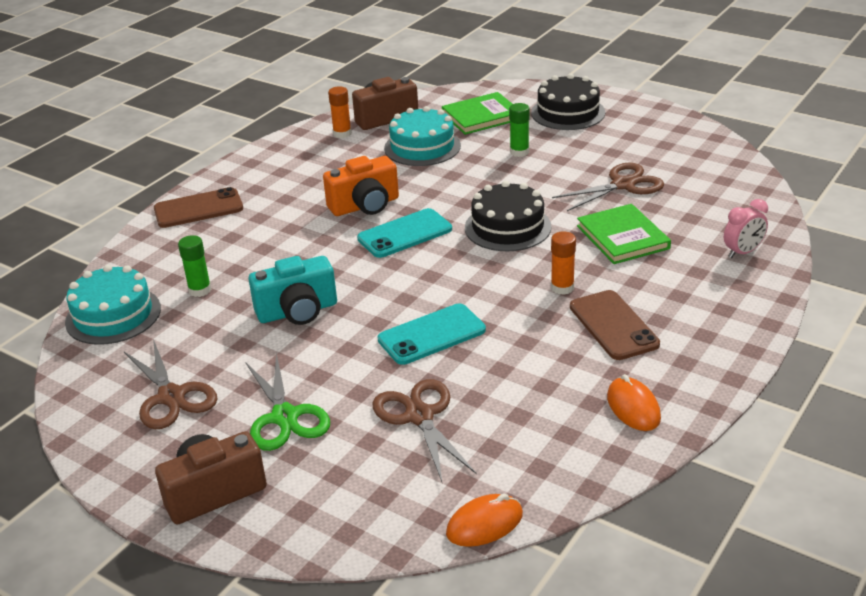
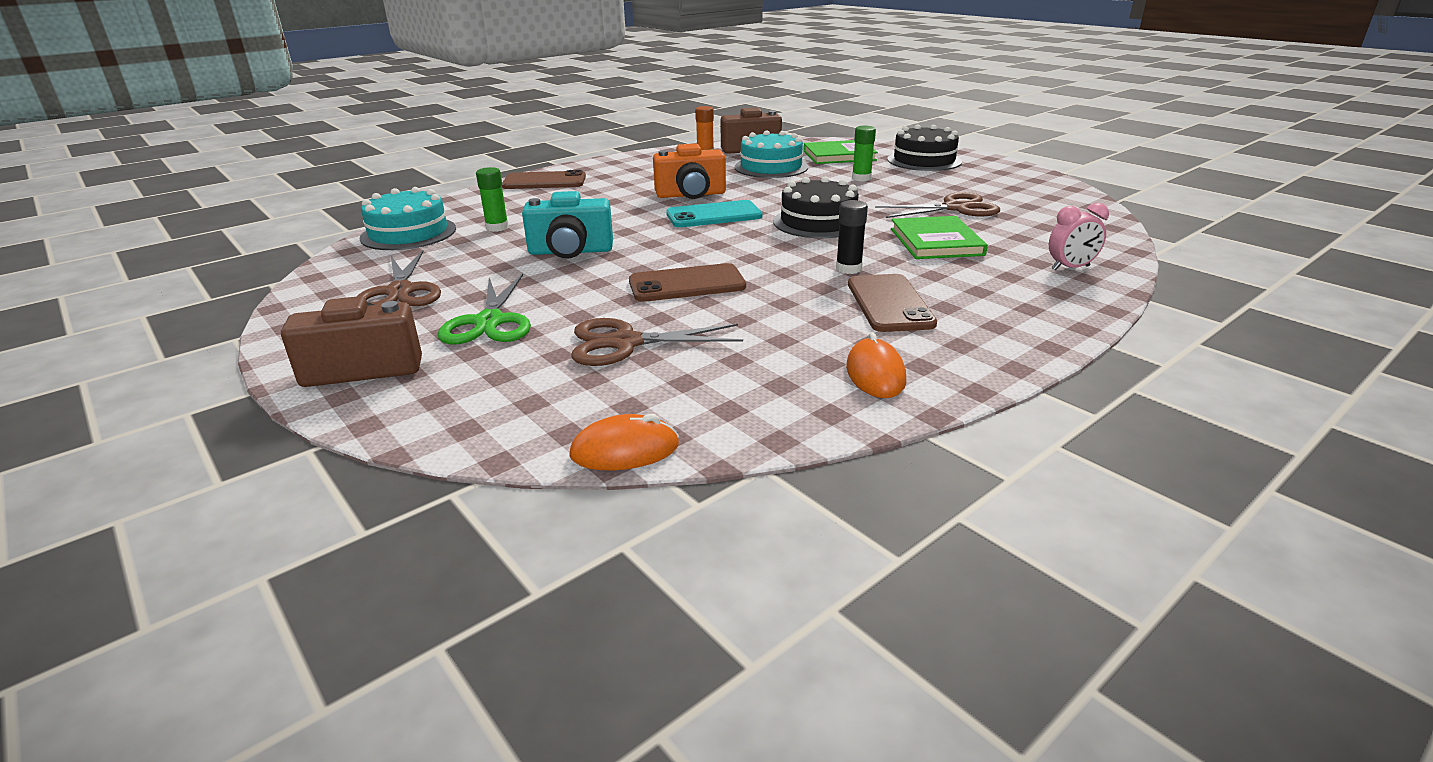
camera: 15 degrees right, 5 degrees down
brown scissors [373,379,477,482] -> brown scissors turned 90 degrees counterclockwise [571,318,743,366]
turquoise phone [377,304,486,365] -> brown phone [629,263,746,302]
orange glue stick [551,231,576,295] -> black glue stick [836,200,868,274]

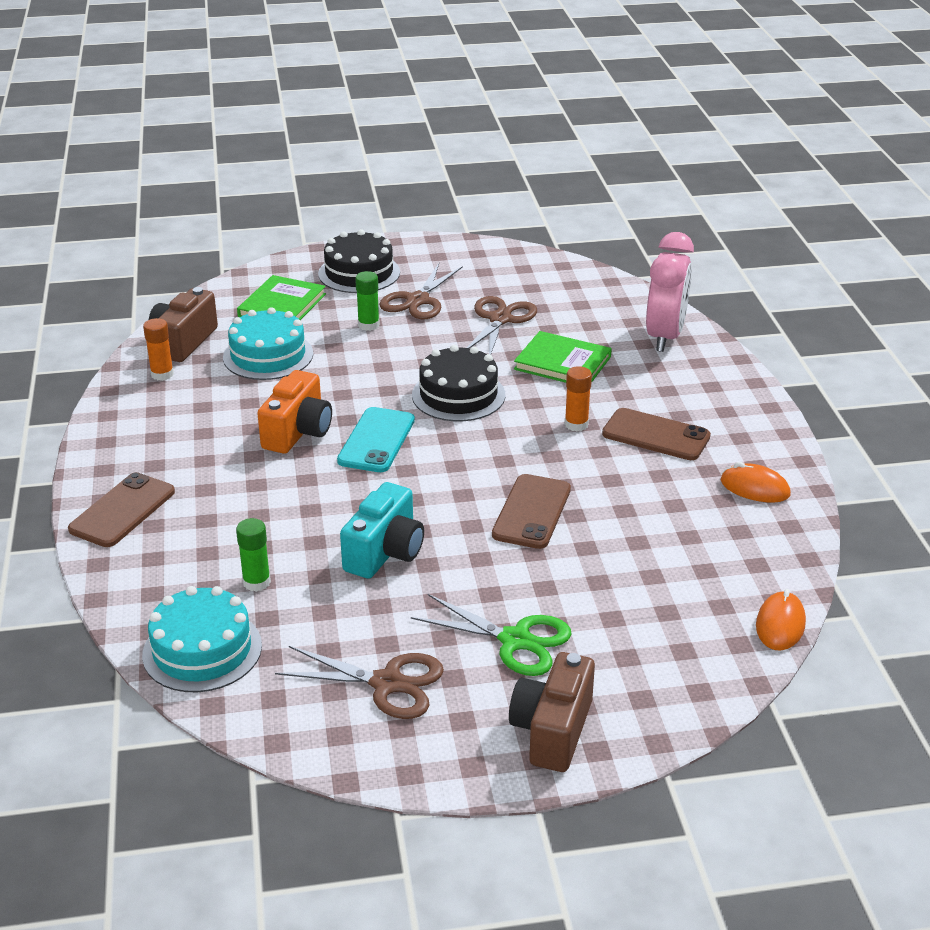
camera: 60 degrees left, 5 degrees up
brown scissors [571,318,743,366] -> brown scissors moved to [379,263,463,319]
black glue stick [836,200,868,274] -> orange glue stick [565,366,592,431]
pink clock [1049,203,1109,271] -> pink clock [646,232,694,352], size x1.89

